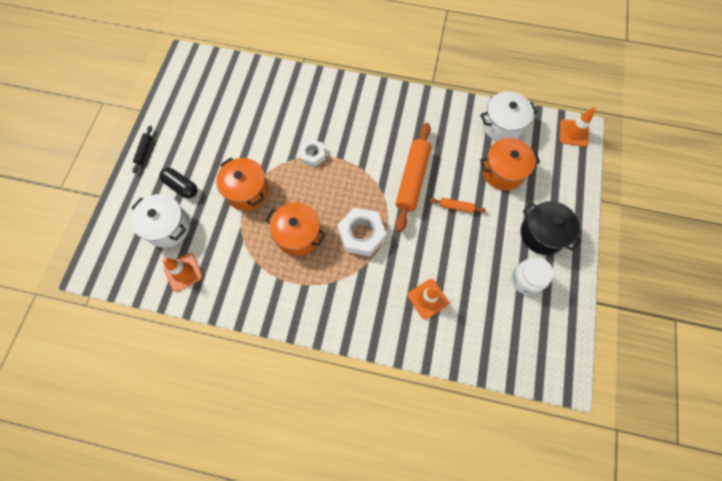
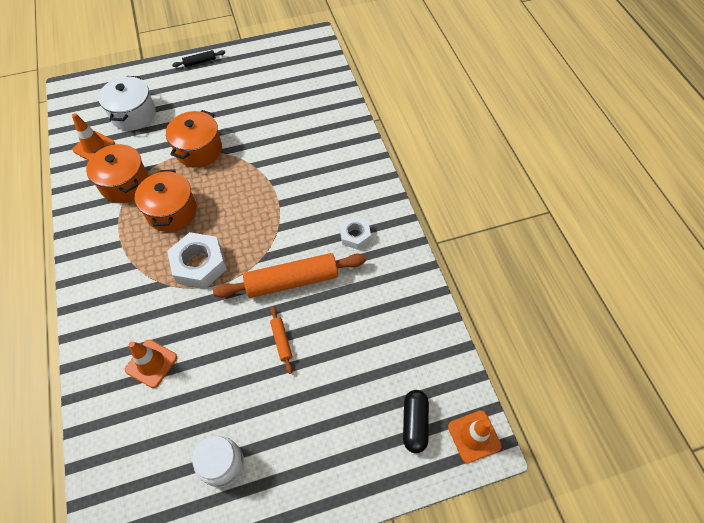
camera: 60 degrees right, 10 degrees down
black capsule [159,168,197,198] -> black capsule moved to [403,390,429,453]
white nut [299,139,326,167] -> white nut moved to [340,216,371,250]
white pot [480,92,537,142] -> none
orange pot [480,138,540,190] -> orange pot moved to [86,144,149,203]
black pot [521,201,582,255] -> none

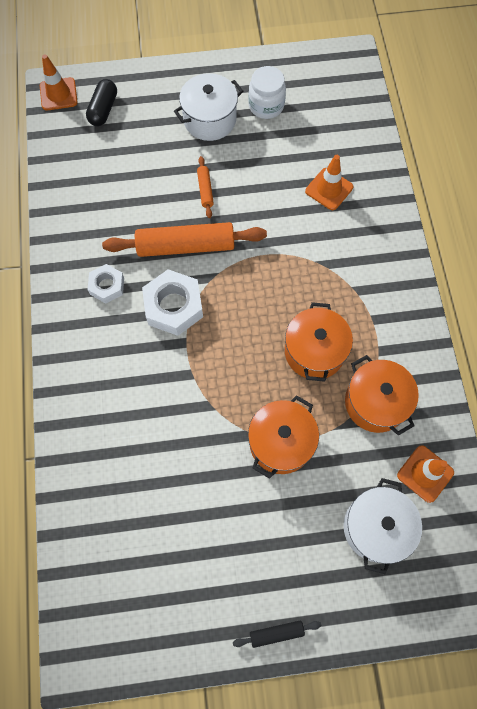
camera: 170 degrees left, 10 degrees up
white nut [167,232,227,289] -> white nut moved to [142,269,203,336]
none -> white pot [174,73,243,141]

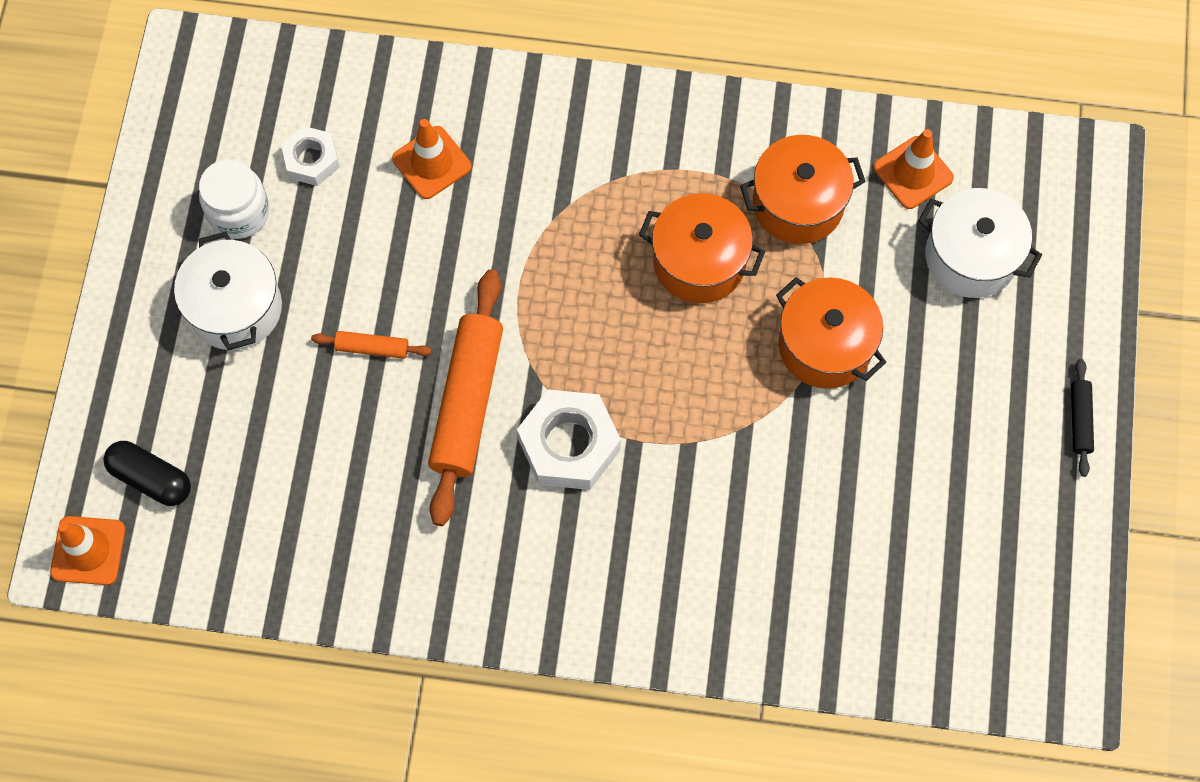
camera: 75 degrees left, 0 degrees up
white nut [87,264,124,303] -> white nut moved to [281,126,340,186]

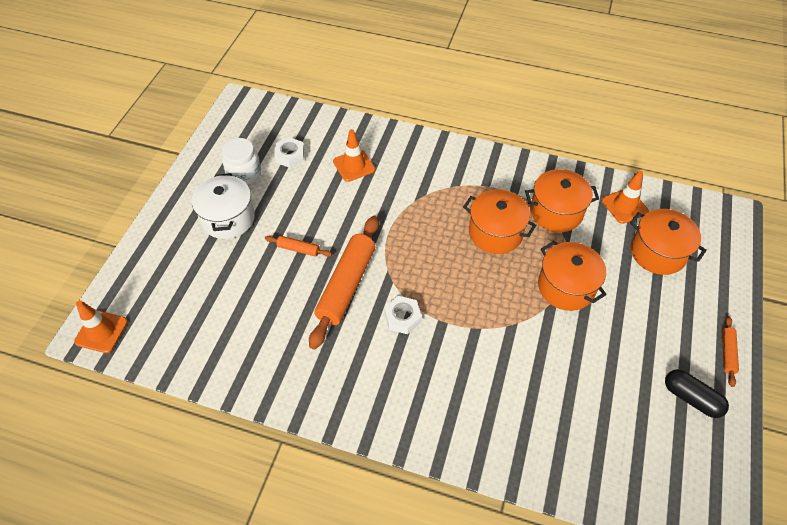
camera: 10 degrees right, 15 degrees down
black capsule [103,441,191,506] -> black capsule moved to [665,369,729,418]
white nut [517,389,621,490] -> white nut [384,296,422,334], size x0.60
white pot [918,188,1042,298] -> orange pot [630,209,707,275]
black rolling pin [1071,359,1094,477] -> orange rolling pin [722,316,739,387]

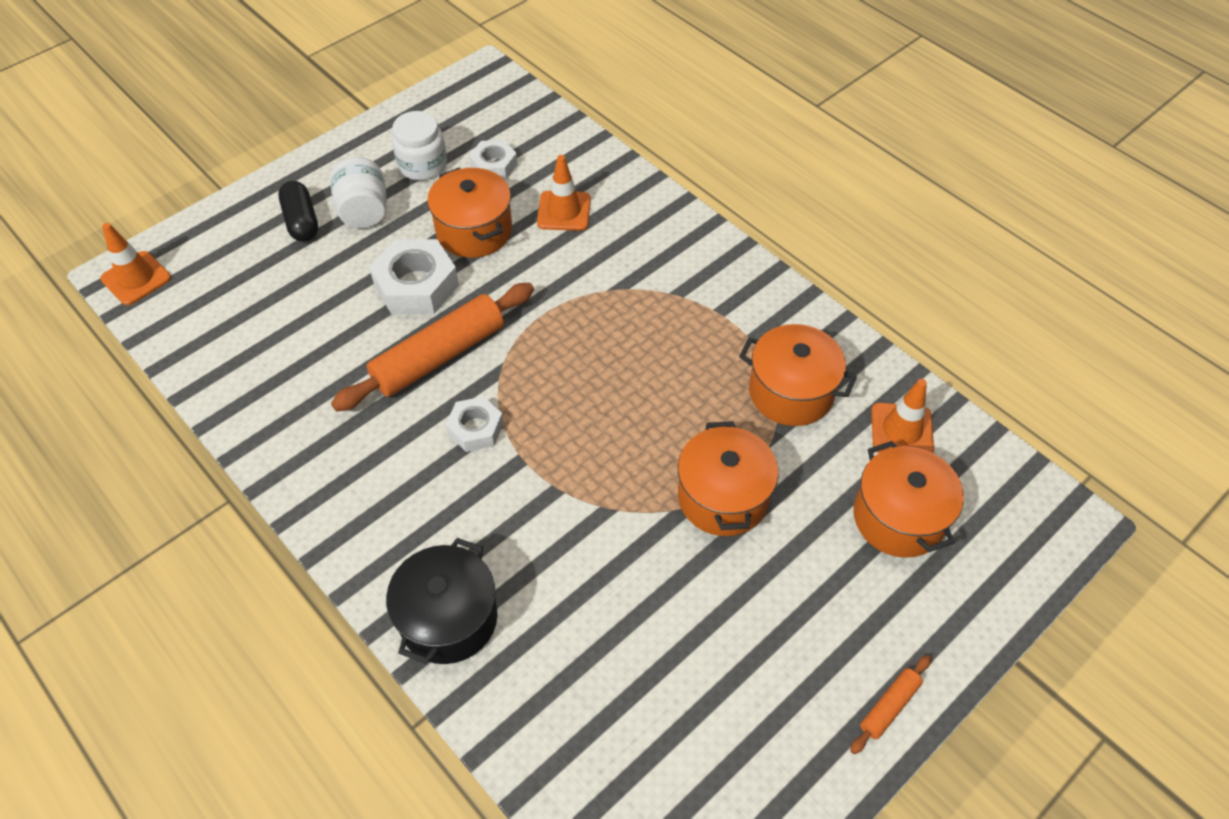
camera: 30 degrees right, 0 degrees up
white pot [192,173,255,239] -> white jar [330,157,387,228]
orange rolling pin [265,236,332,257] -> white nut [369,239,459,314]
orange pot [463,189,536,254] -> orange pot moved to [427,168,512,258]
black capsule [665,369,729,418] -> black capsule moved to [278,181,318,242]
none -> black pot [386,538,498,664]

